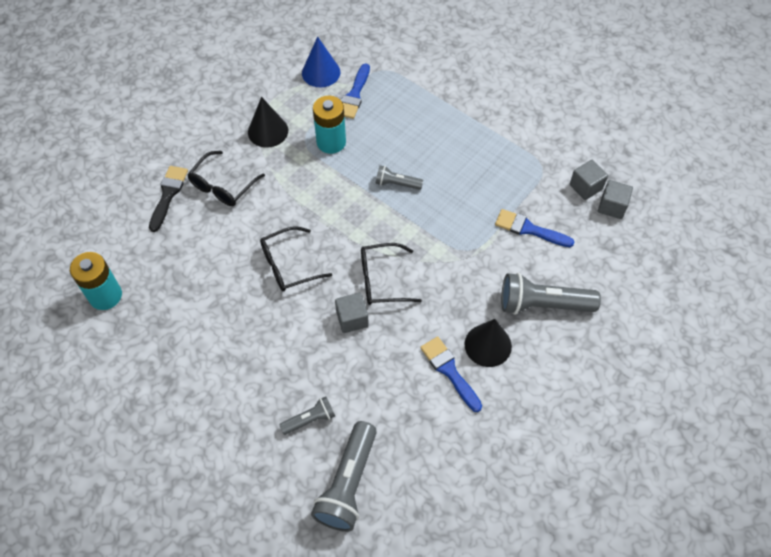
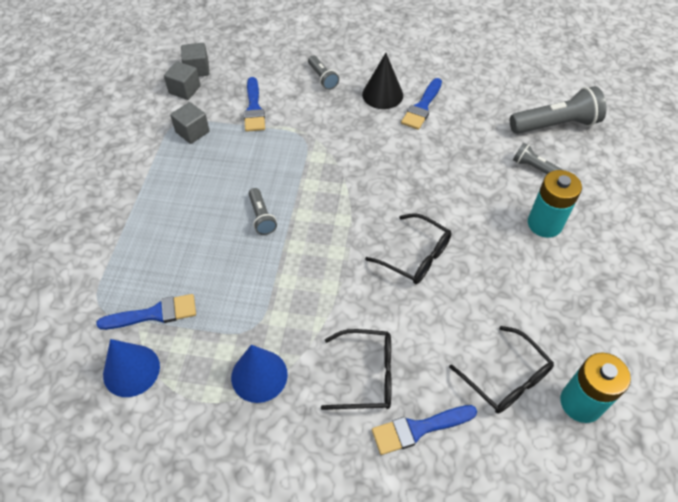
camera: 120 degrees left, 5 degrees down
black brush [149,166,188,232] -> blue brush [372,405,477,455]
black cone [248,97,288,148] -> blue cone [231,345,288,403]
turquoise battery [313,96,346,154] -> turquoise battery moved to [528,170,582,238]
grey cube [335,293,369,333] -> grey cube moved to [170,102,210,144]
black glasses [361,243,422,305] -> black glasses moved to [449,326,554,413]
grey flashlight [501,273,601,315] -> grey flashlight [308,56,339,90], size x0.54

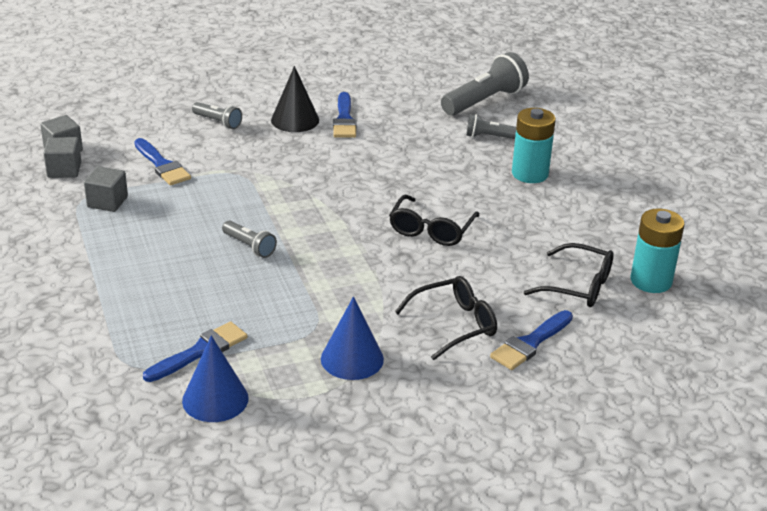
camera: 30 degrees left, 20 degrees down
black glasses [365,213,452,284] -> black glasses turned 105 degrees clockwise [389,195,480,246]

